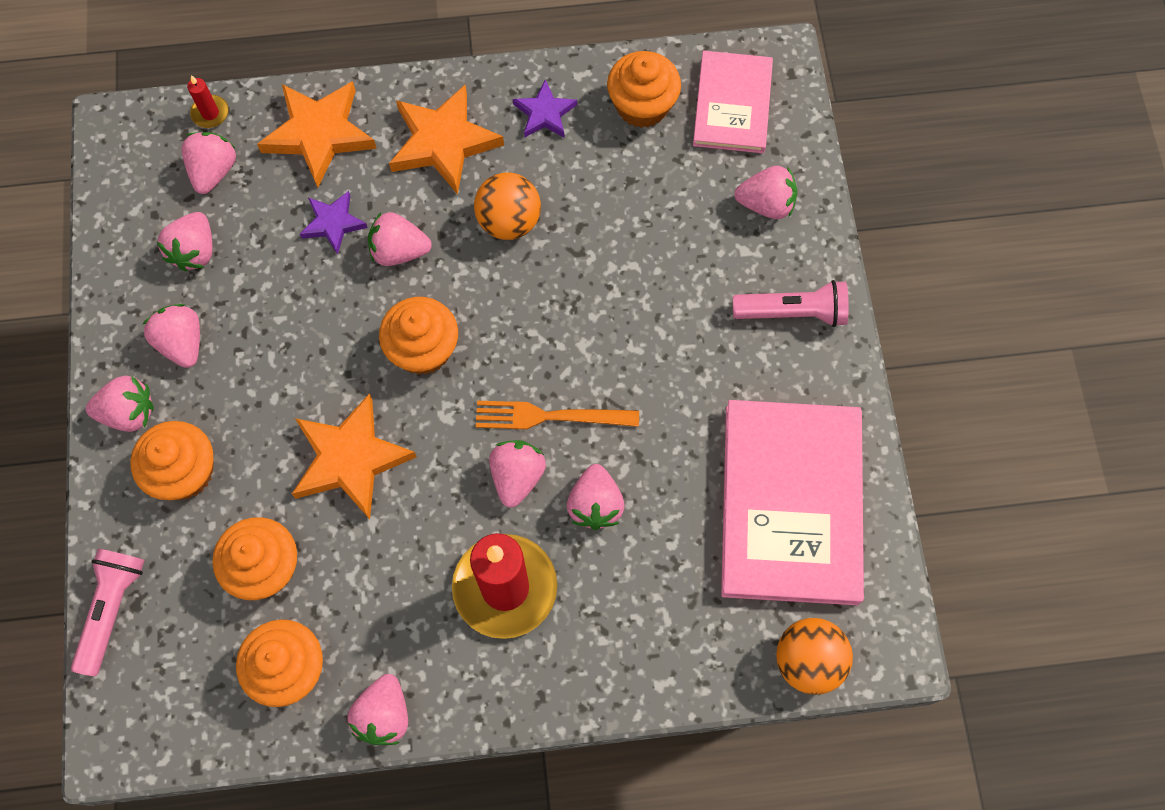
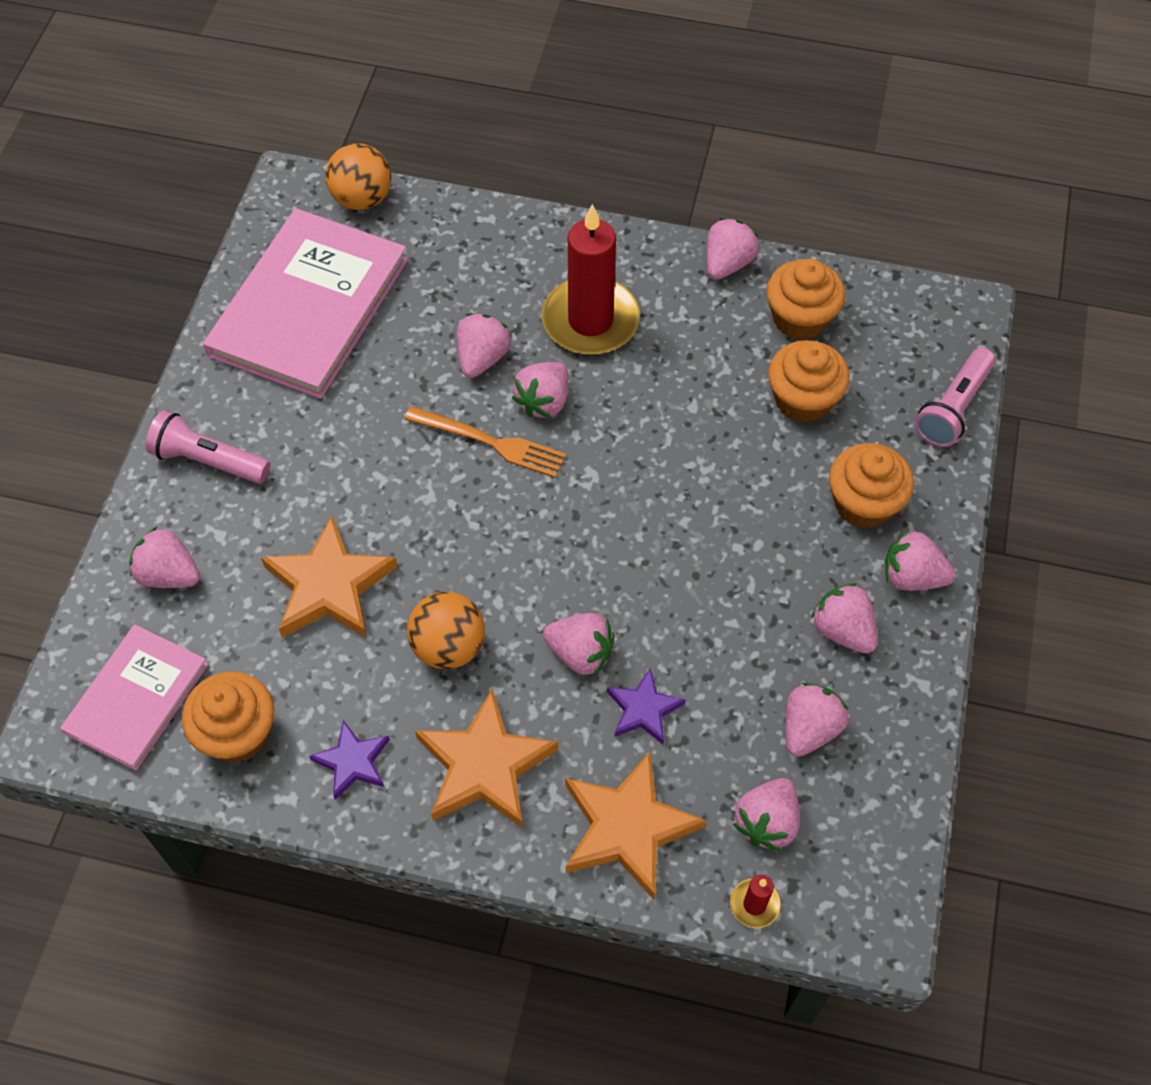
camera: 160 degrees left, 10 degrees down
pink strawberry [142,304,200,368] -> pink strawberry turned 150 degrees clockwise [811,583,877,654]
orange star [292,393,417,519] -> orange star moved to [261,516,398,638]
orange cupcake [379,297,458,375] -> none

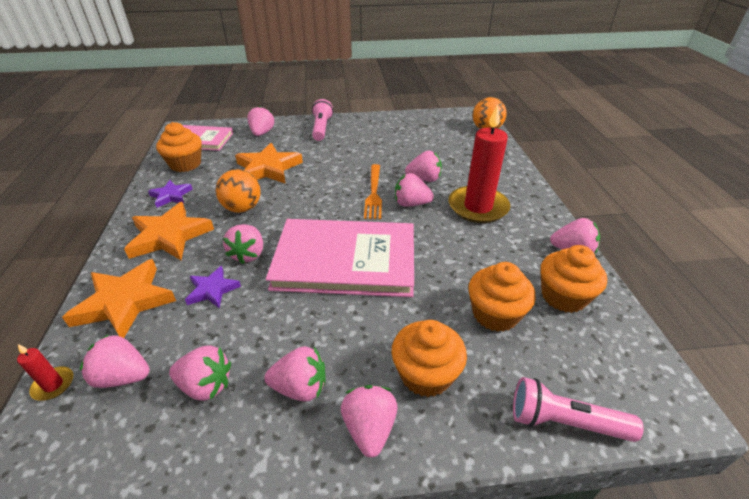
camera: 70 degrees right, 20 degrees down
pink book [203,208,408,399] -> pink book moved to [266,219,414,297]
pink strawberry [811,583,877,654] -> pink strawberry turned 60 degrees clockwise [265,346,326,402]

